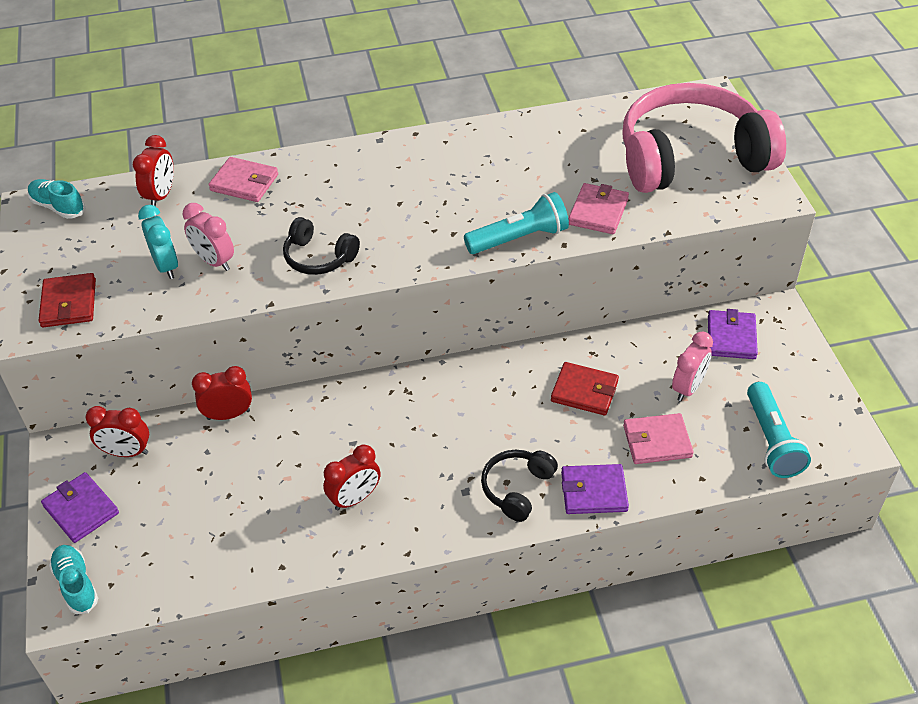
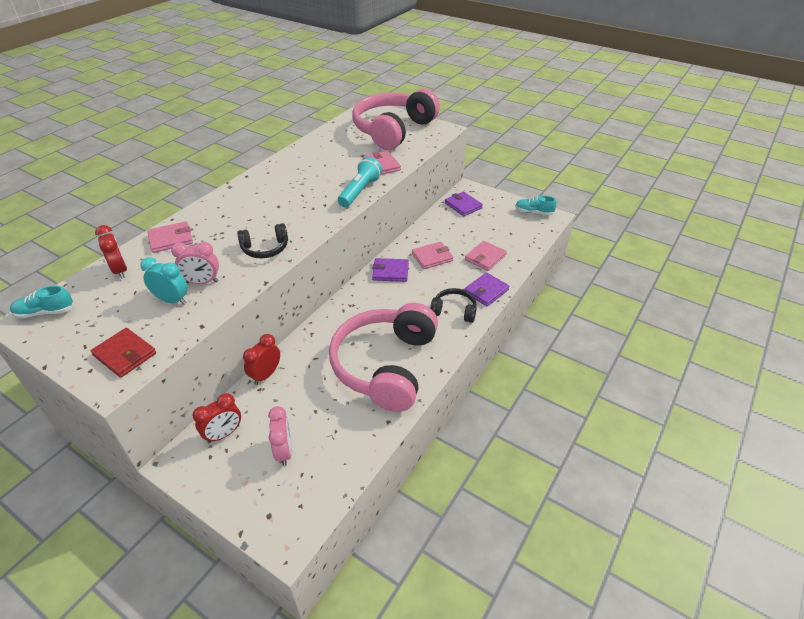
camera: 45 degrees left, 5 degrees down
purple wallet [41,472,119,543] -> purple wallet moved to [372,258,409,282]
turquoise shoe [49,545,98,614] -> turquoise shoe moved to [515,196,557,215]
red clock [323,445,381,510] -> pink headphones [329,303,438,412]
black headphones [481,450,558,522] -> black headphones turned 120 degrees clockwise [430,288,477,323]
red wallet [551,362,619,416] -> pink wallet [412,242,454,269]
pink clock [672,332,713,401] -> pink clock moved to [268,406,292,466]
turquoise flashlight [747,382,811,478] -> none

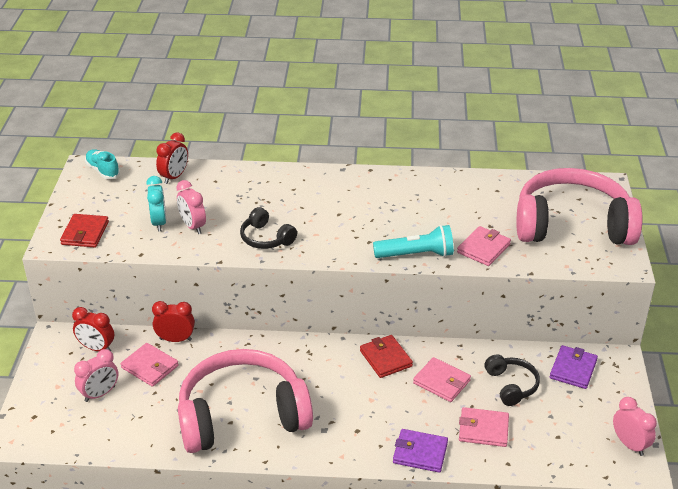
camera: 60 degrees right, 5 degrees down
pink wallet [147,221,193,253] -> pink wallet moved to [121,343,179,387]
purple wallet [372,258,409,282] -> red wallet [360,335,413,378]
black headphones [430,288,477,323] -> black headphones moved to [485,354,540,406]
turquoise shoe [515,196,557,215] -> pink clock [613,397,657,456]

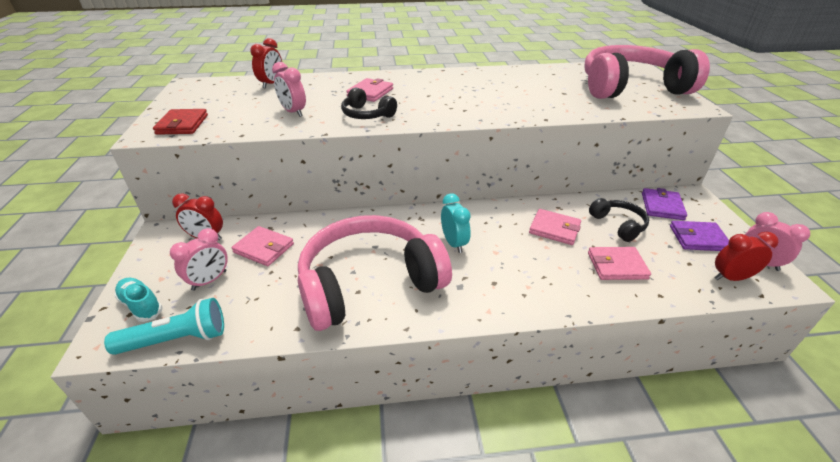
camera: 10 degrees left, 0 degrees up
turquoise shoe [85,149,120,179] -> turquoise shoe moved to [114,278,163,322]
turquoise clock [146,176,166,232] -> turquoise clock moved to [441,193,471,253]
red clock [152,301,195,342] -> red clock moved to [714,232,779,281]
red wallet [360,335,413,378] -> none
turquoise flashlight [373,225,454,258] -> turquoise flashlight moved to [104,298,224,355]
purple wallet [393,429,448,473] -> purple wallet moved to [670,221,729,251]
pink wallet [457,226,511,266] -> pink wallet moved to [346,78,393,102]

